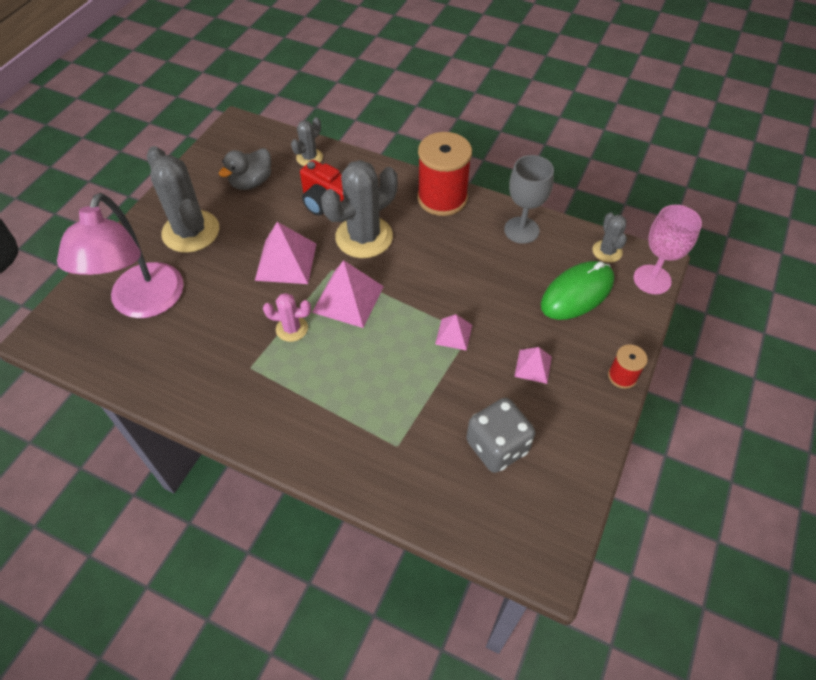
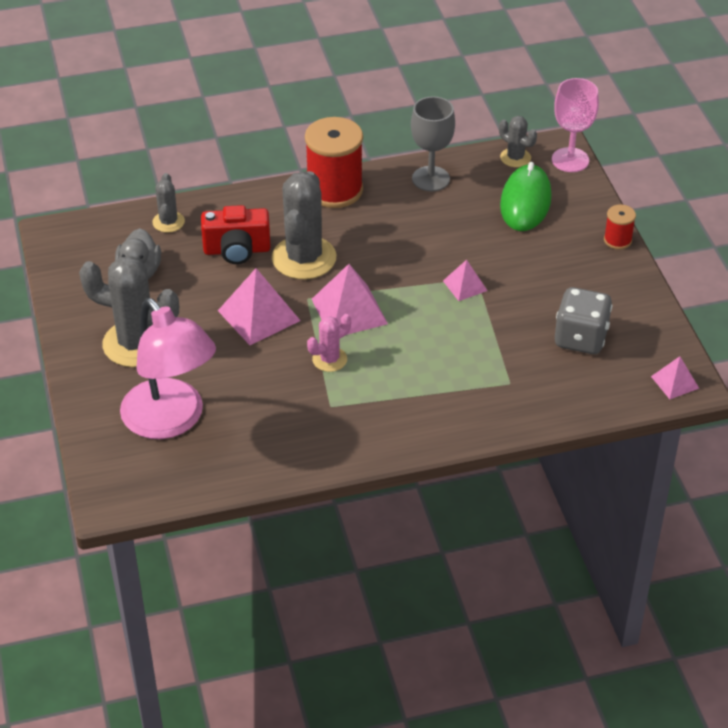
camera: 40 degrees left, 10 degrees down
pink pyramid [514,347,552,384] -> pink pyramid moved to [651,356,699,399]

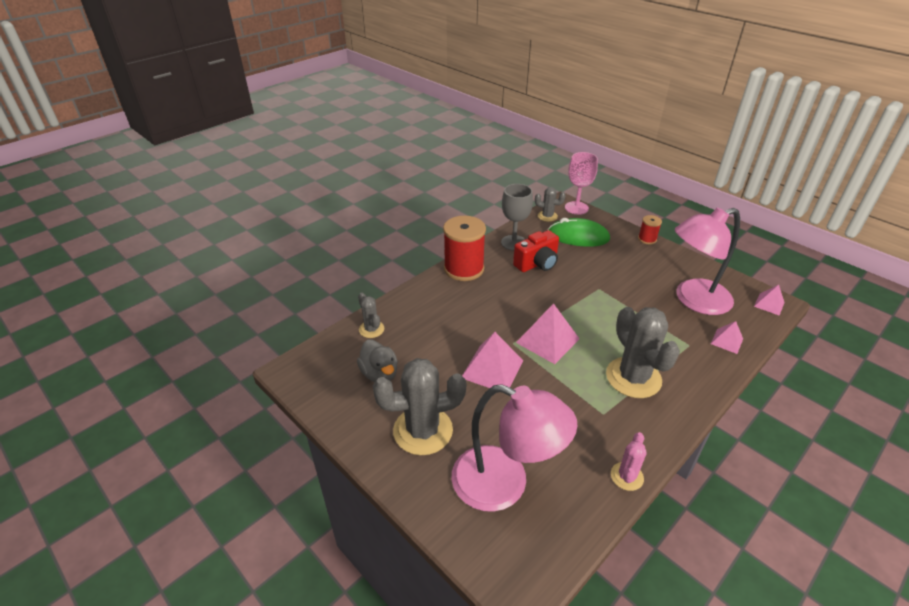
camera: 30 degrees left, 5 degrees down
red camera [201,205,271,264] -> red camera moved to [513,230,559,272]
grey cactus [272,171,337,279] -> grey cactus moved to [606,307,680,398]
pink cactus [307,314,351,372] -> pink cactus moved to [611,432,647,491]
pink pyramid [443,260,487,301] -> pink pyramid moved to [711,321,743,354]
green mouse [500,162,552,231] -> green mouse turned 60 degrees counterclockwise [548,218,610,247]
grey dice [555,287,613,354] -> pink lamp [675,208,740,315]

